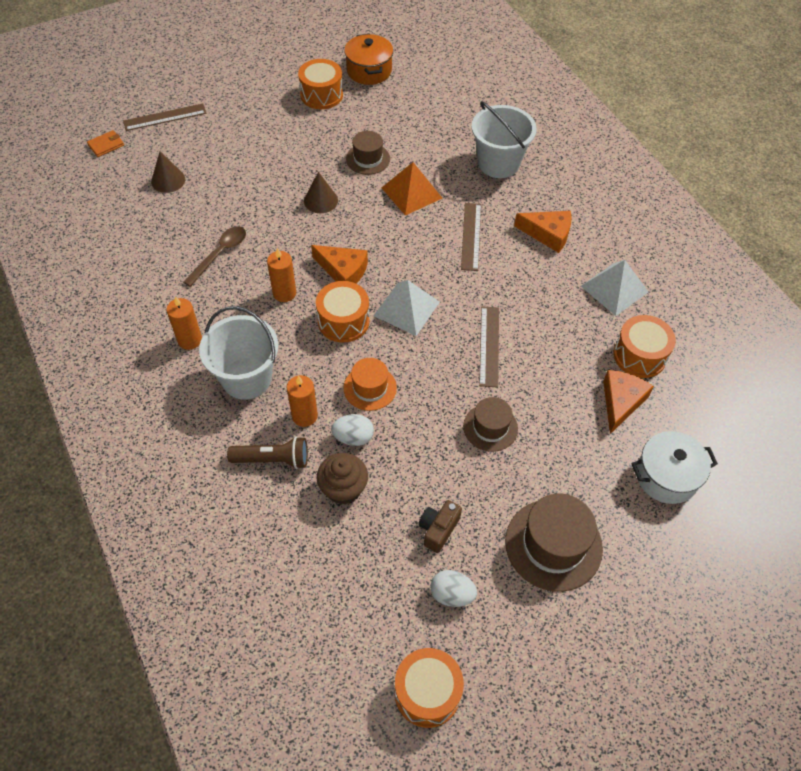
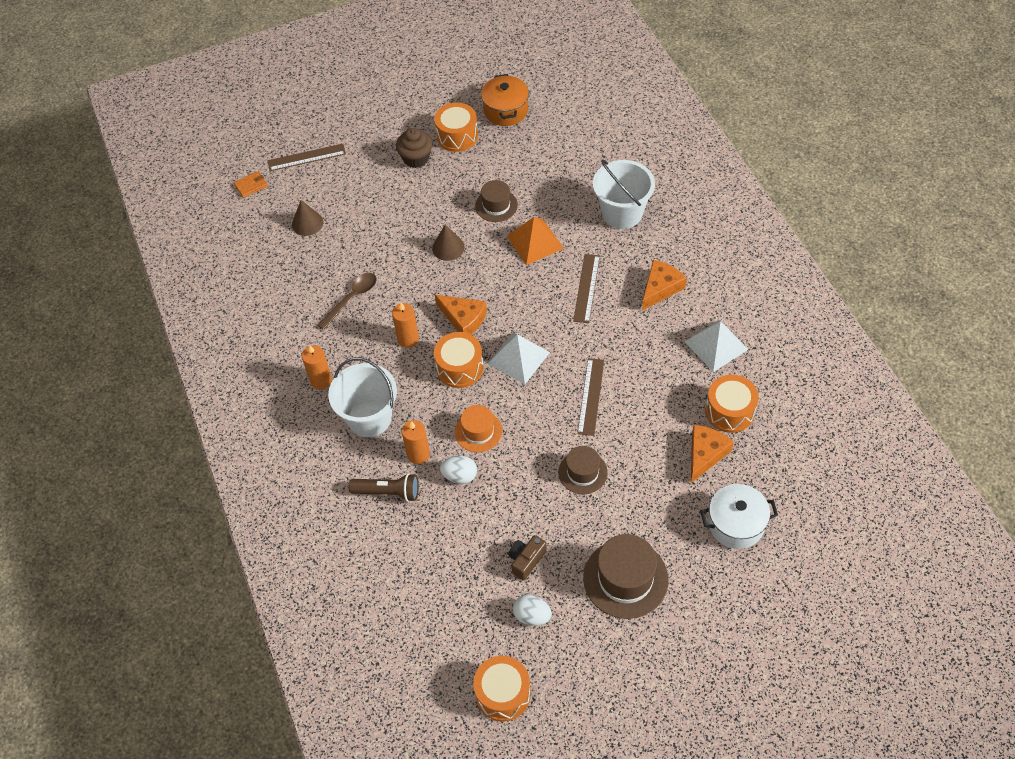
camera: 10 degrees right, 0 degrees up
brown cupcake [317,453,368,505] -> brown cupcake moved to [396,128,432,168]
orange cheese [514,211,572,253] -> orange cheese turned 75 degrees counterclockwise [642,260,687,310]

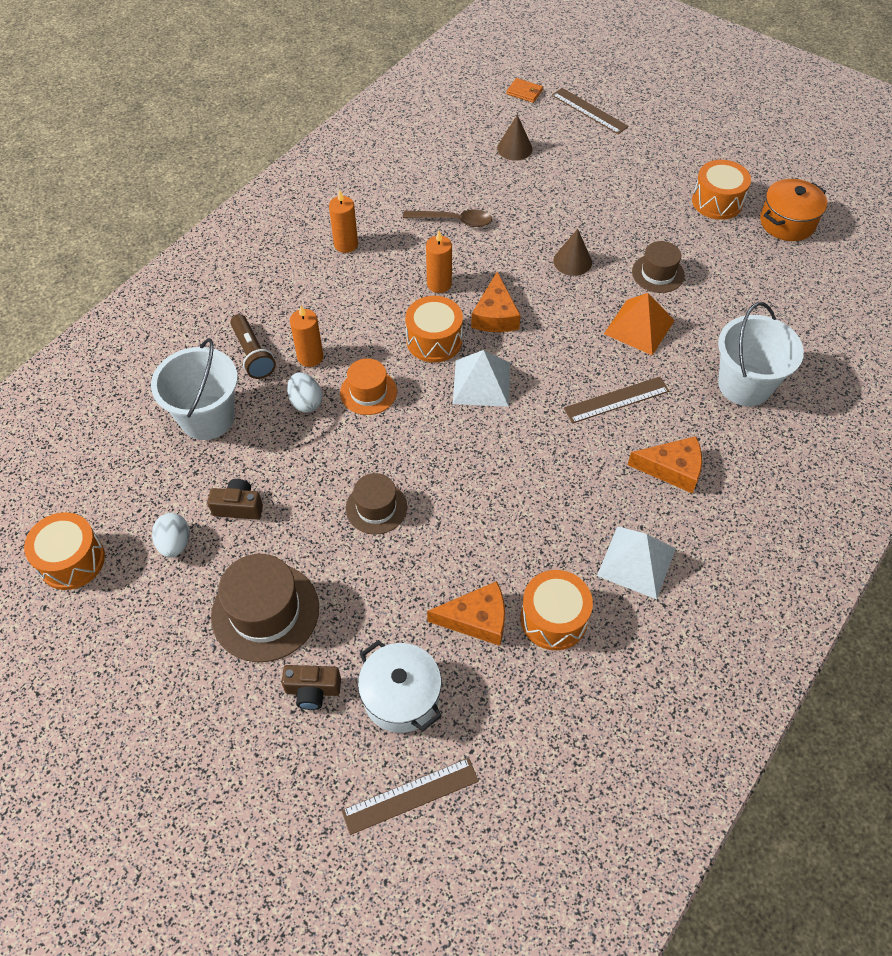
camera: 55 degrees right, 0 degrees up
white bucket [328,357,397,437] -> white bucket moved to [151,338,238,440]
brown cupcake [396,128,432,168] -> none
brown ruler [577,358,604,436] -> brown ruler moved to [341,758,479,835]
none -> brown camera [282,665,341,710]

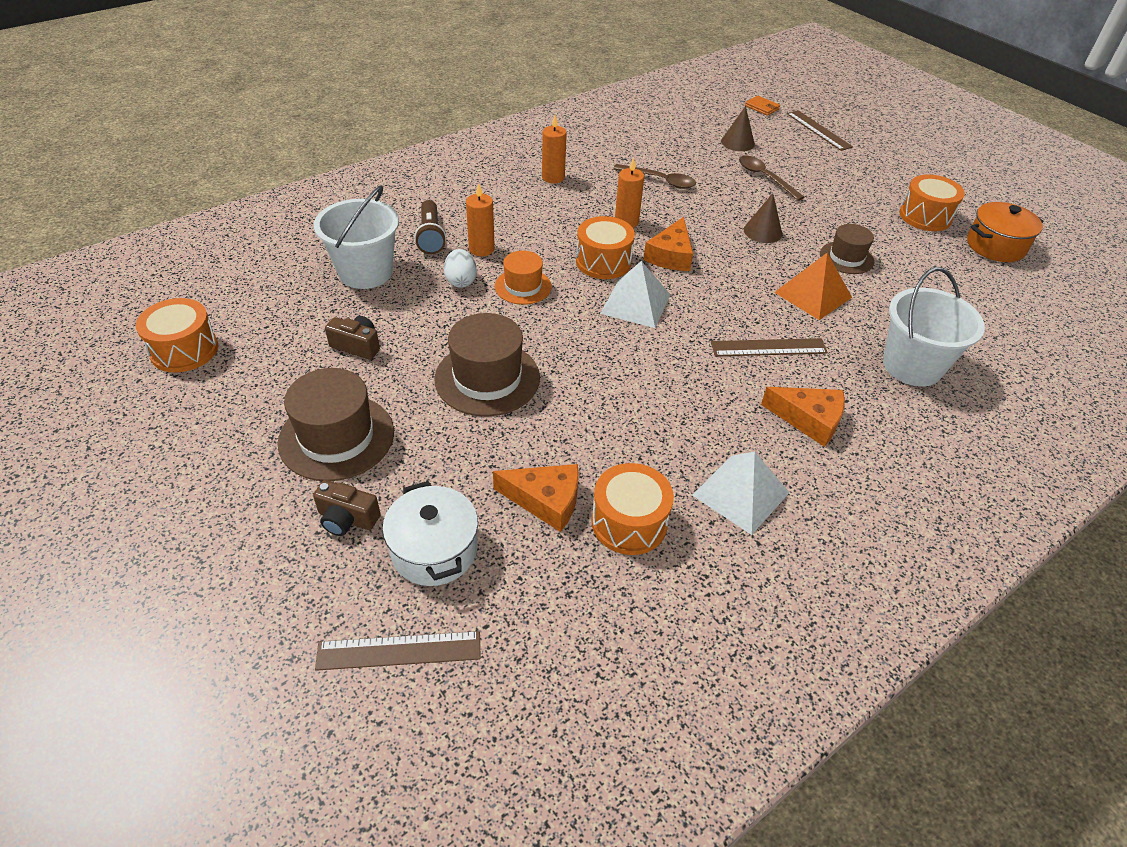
camera: 15 degrees right, 10 degrees down
white egg [152,513,189,558] -> none
brown hat [346,473,407,535] -> brown hat [434,313,540,416], size x1.64
none -> brown spoon [739,156,805,201]

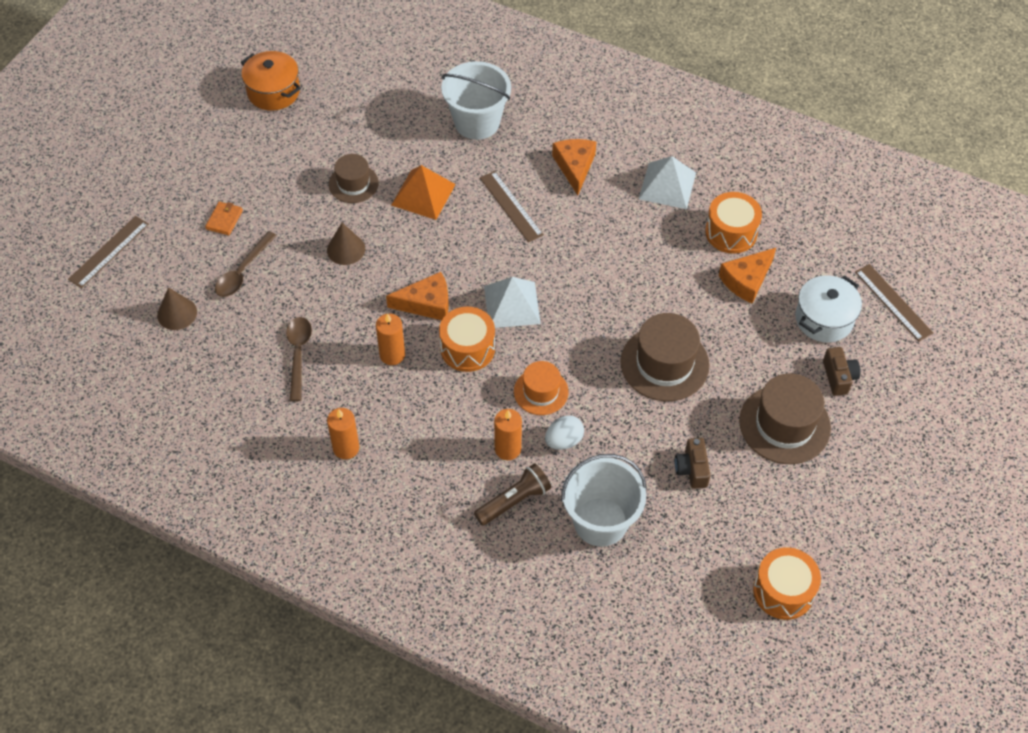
camera: 115 degrees left, 10 degrees up
orange cheese [493,464,579,532] -> orange cheese turned 120 degrees counterclockwise [719,248,776,304]
orange wallet [745,96,780,116] -> orange wallet moved to [205,201,243,235]
orange drum [899,175,965,231] -> none

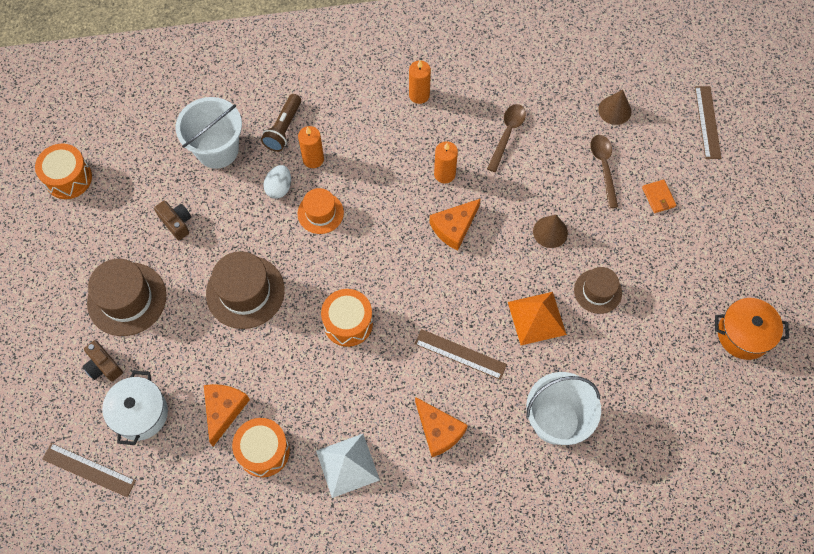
camera: 145 degrees right, 10 degrees up
brown spoon [286,317,312,401] -> brown spoon turned 120 degrees counterclockwise [487,104,526,172]
orange drum [439,307,495,372] -> orange drum moved to [321,289,373,347]
white pyramid [484,277,541,328] -> none

